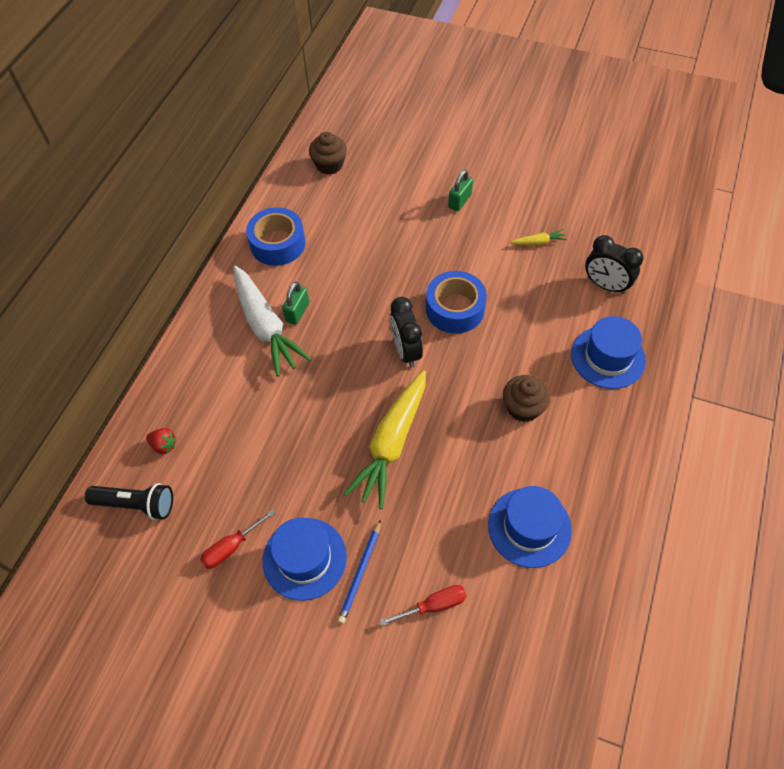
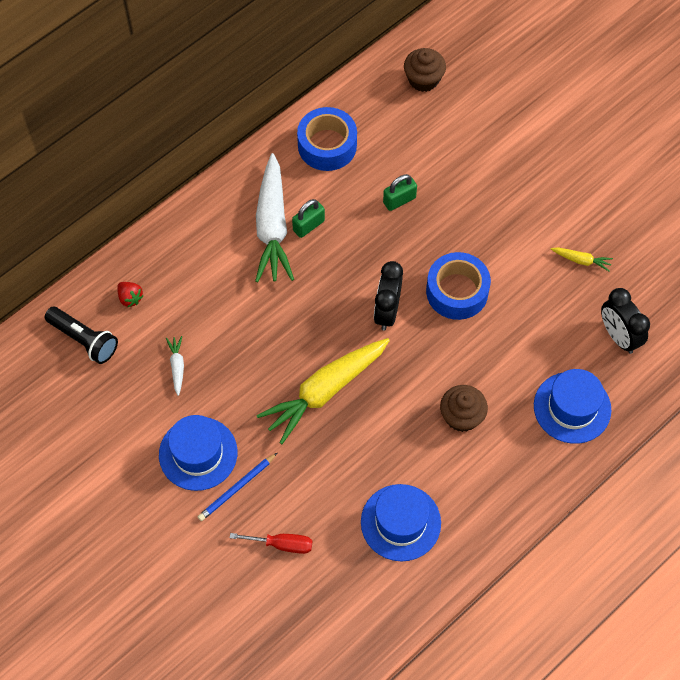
camera: 25 degrees right, 5 degrees up
red screwdriver [200,509,275,569] -> none
green padlock [448,170,473,211] -> green padlock moved to [383,174,417,211]
none -> white carrot [166,336,184,396]

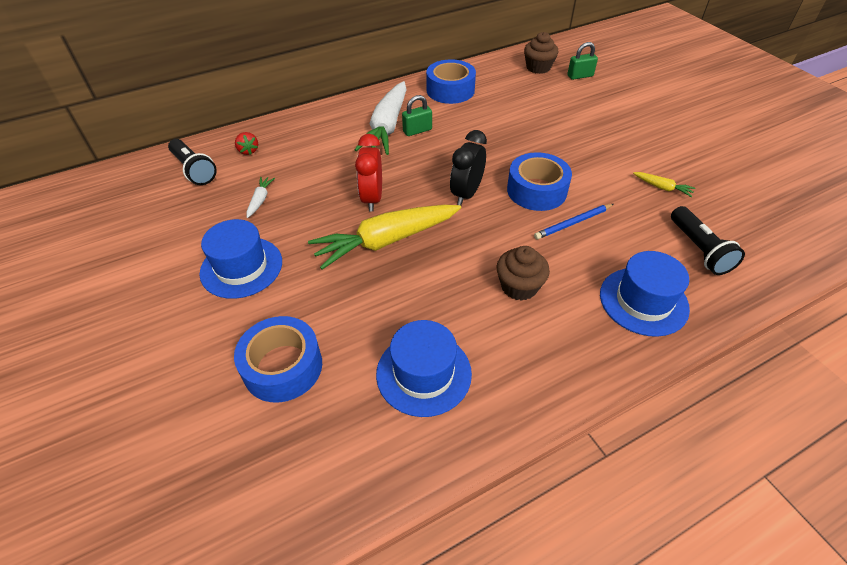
camera: 15 degrees right, 15 degrees down
blue pencil [198,453,277,521] -> blue pencil moved to [534,204,614,239]
red screwdriver [230,533,312,554] -> blue tape [234,316,322,403]
green padlock [383,174,417,211] -> green padlock moved to [567,42,598,80]
black clock [601,288,650,354] -> black flashlight [671,206,745,275]
none -> red clock [355,134,382,211]

